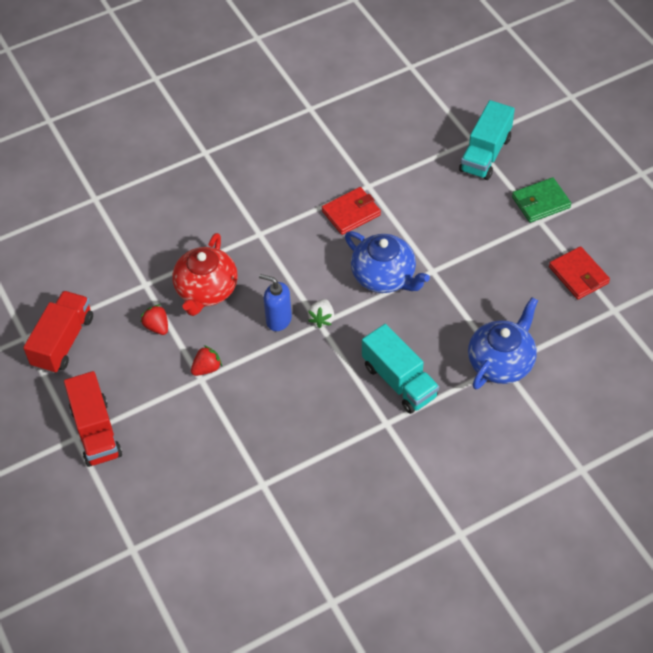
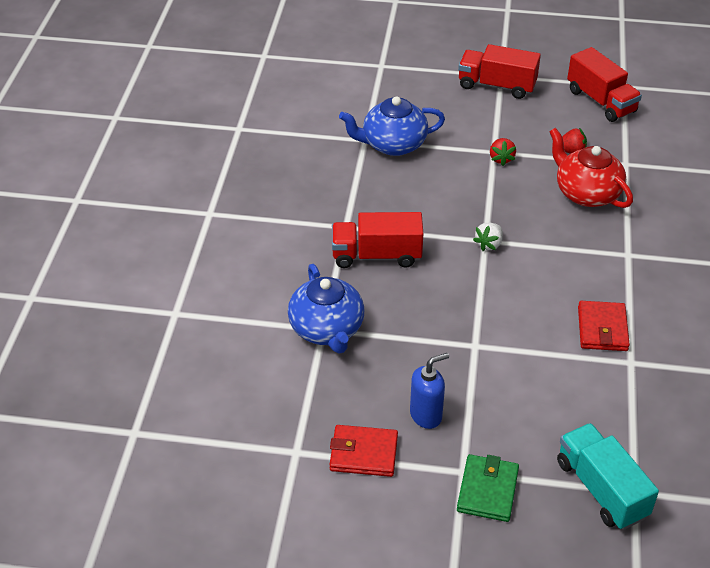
camera: 125 degrees right, 10 degrees down
blue soap dispenser [259,274,292,331] -> blue soap dispenser moved to [410,353,449,429]
white strawberry [308,299,334,328] -> white strawberry turned 105 degrees counterclockwise [473,223,503,251]
blue teapot [345,231,430,293] -> blue teapot moved to [339,96,445,156]
turquoise truck [362,324,439,414] -> red truck [332,212,423,268]

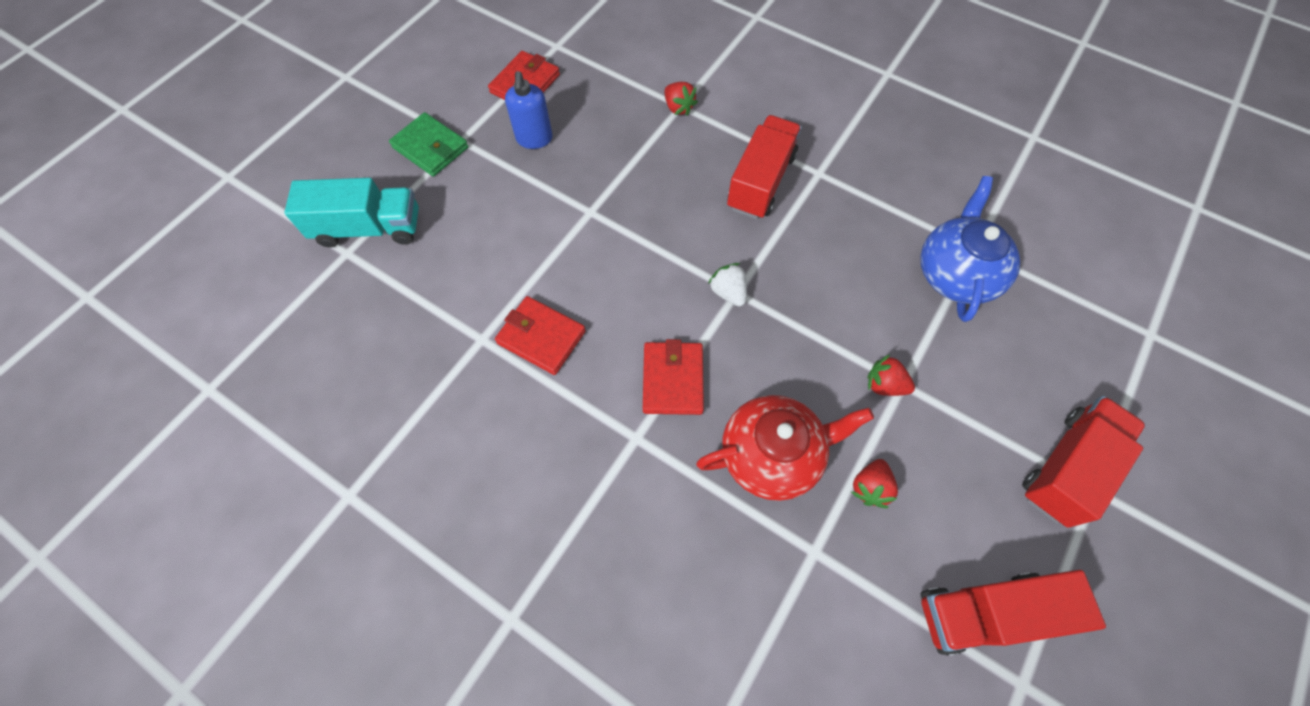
camera: 115 degrees right, 20 degrees up
blue teapot [288,264,364,354] -> red strawberry [665,82,698,116]
none -> red wallet [643,339,704,415]

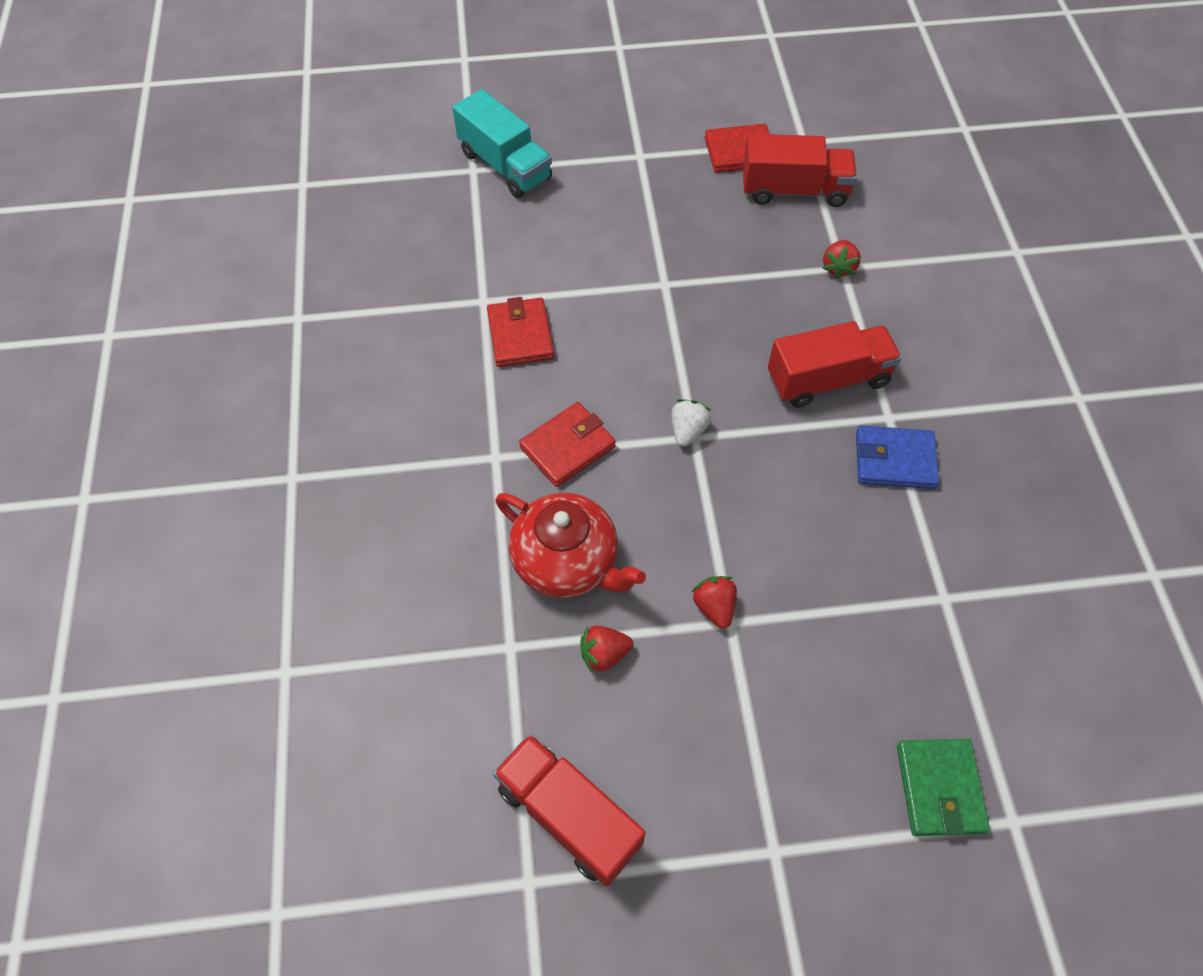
camera: 50 degrees right, 5 degrees down
green wallet [389,112,468,177] -> green wallet moved to [897,739,990,836]
blue soap dispenser [505,71,553,149] -> none
blue teapot [920,176,1020,322] -> none
red truck [1022,396,1146,528] -> red truck moved to [743,134,857,207]
none -> blue wallet [856,425,939,489]

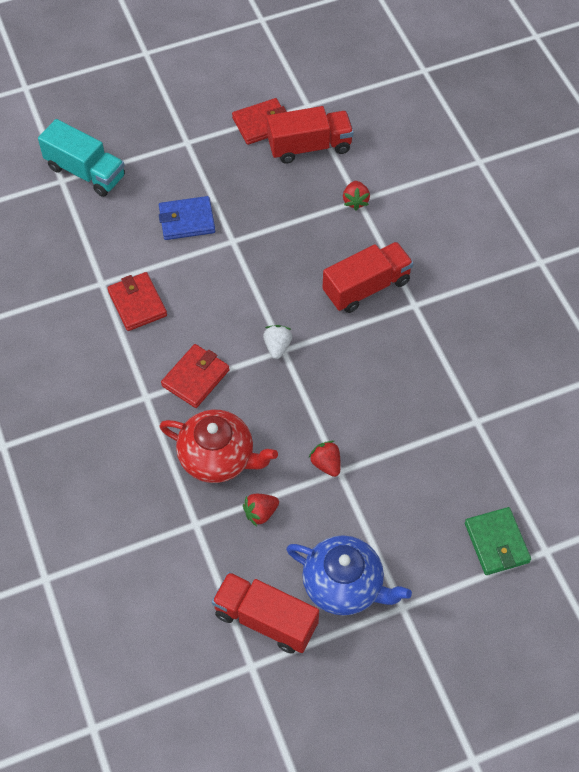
camera: 15 degrees left, 0 degrees up
blue wallet [856,425,939,489] -> blue wallet moved to [159,196,215,240]
none -> blue teapot [286,535,412,615]

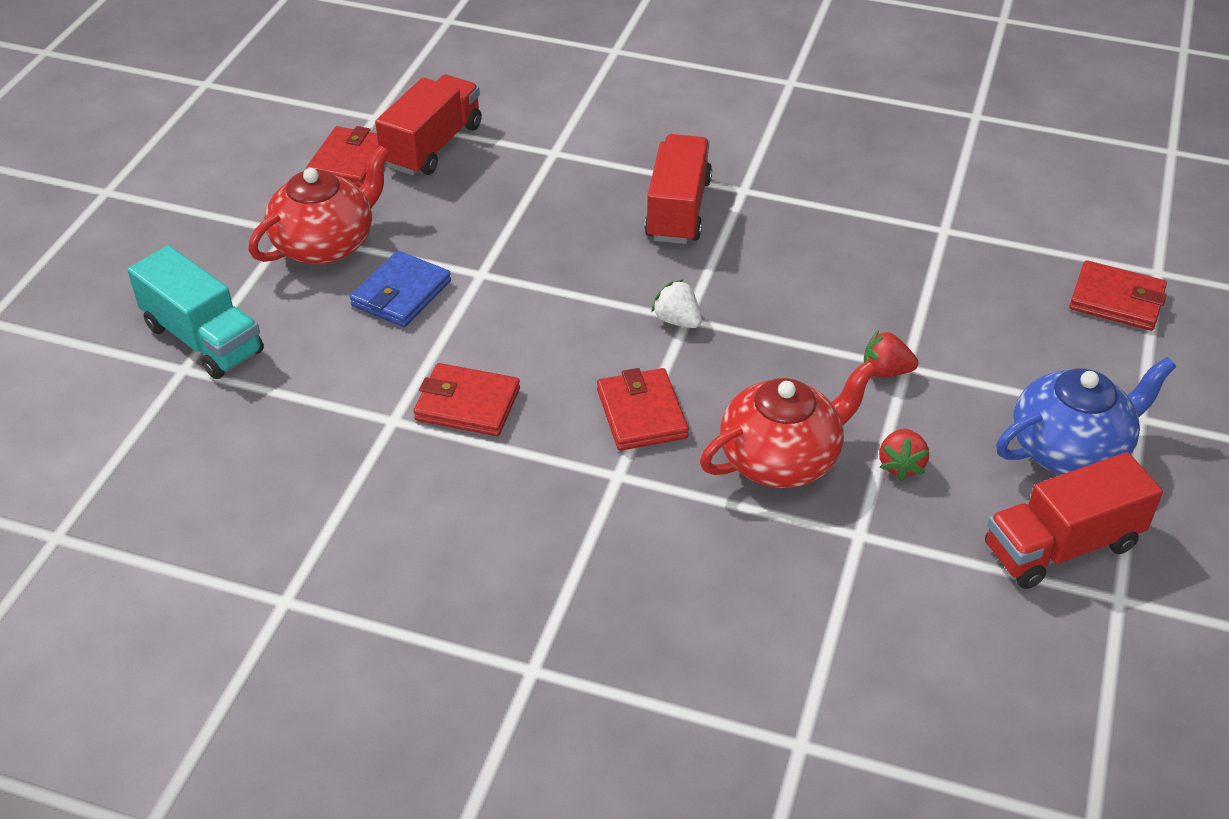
camera: 50 degrees left, 15 degrees down
turquoise truck [38,119,125,197] -> turquoise truck turned 60 degrees clockwise [127,245,264,379]
red strawberry [343,181,370,211] -> none
green wallet [465,507,531,575] -> red wallet [1069,260,1167,331]
none -> red teapot [248,145,390,264]

